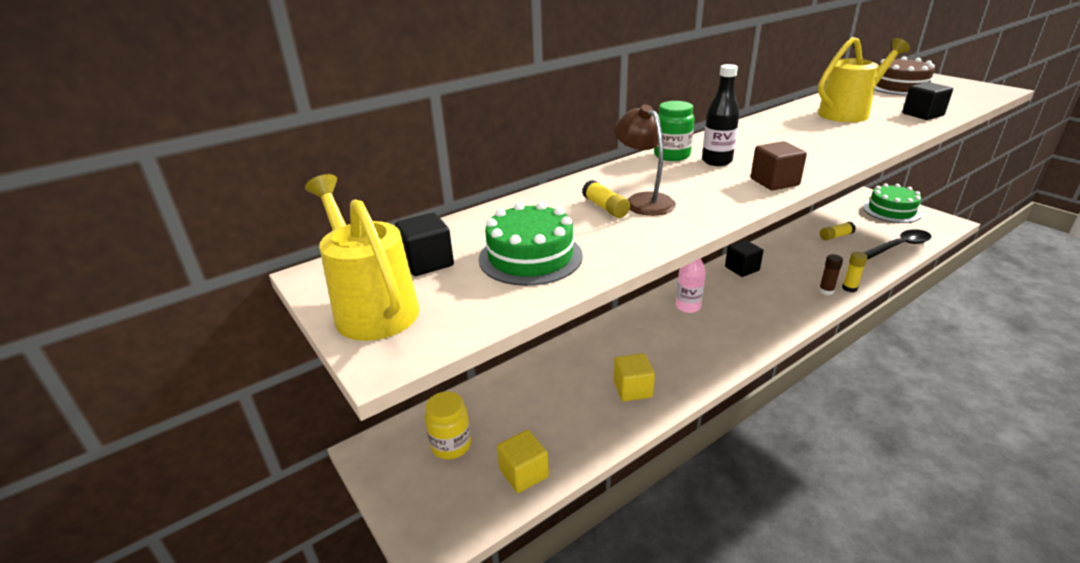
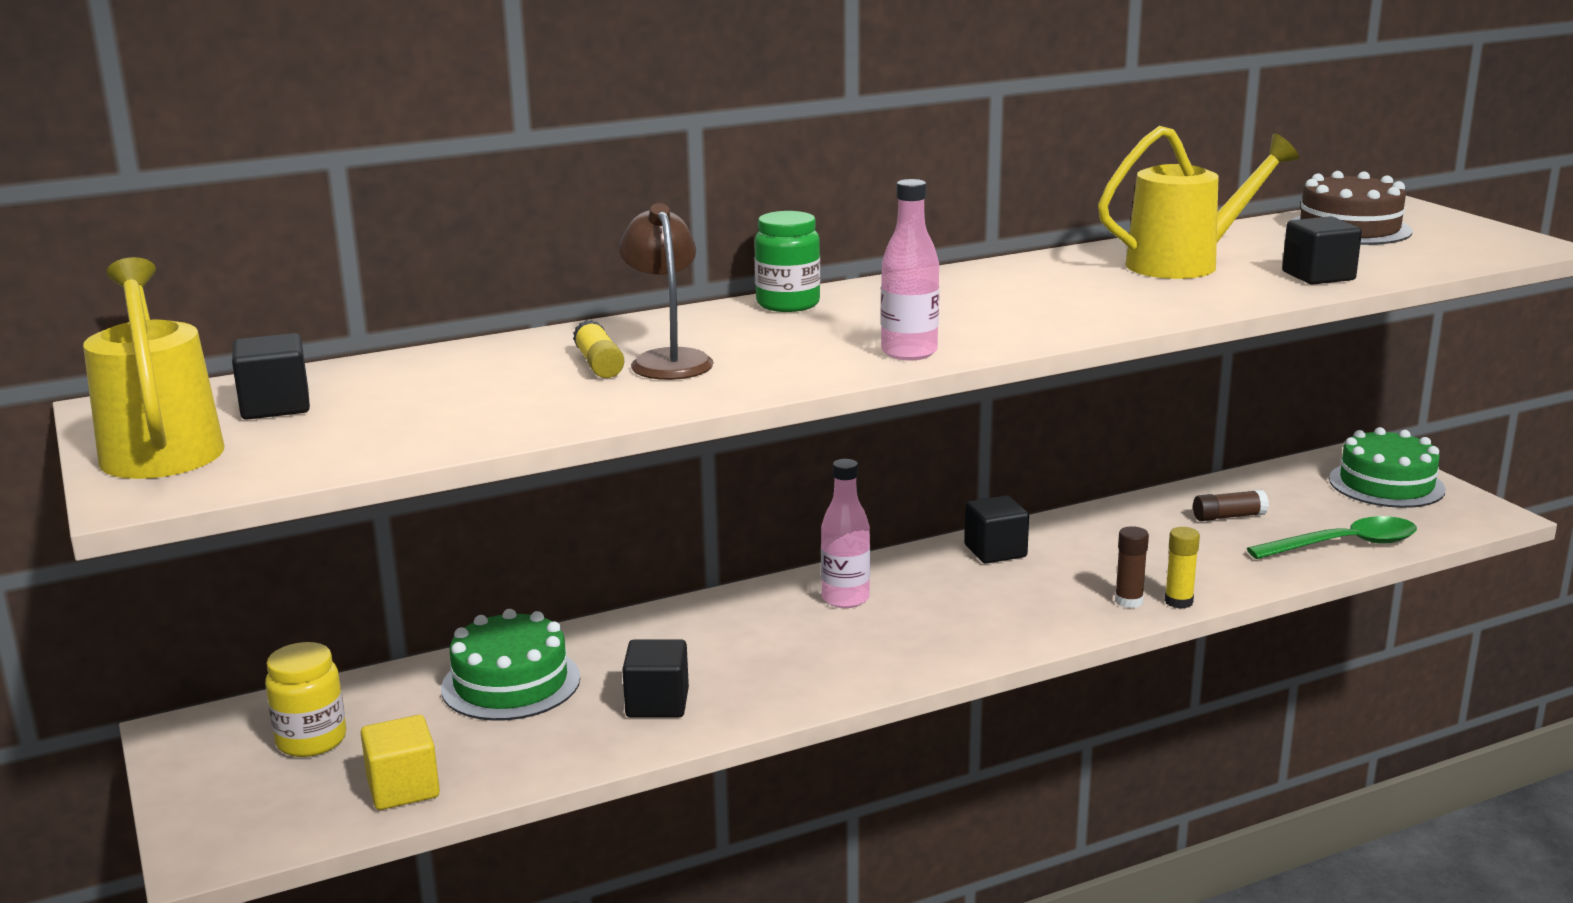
camera: 10 degrees right, 10 degrees down
green cake [479,202,583,286] -> green cake moved to [441,609,580,721]
yellow cube [614,353,655,401] -> black cube [622,639,689,717]
black bottle [702,64,740,166] -> none
brown cube [751,141,807,190] -> pink bottle [881,179,939,360]
yellow glue stick [820,222,856,240] -> brown glue stick [1193,490,1269,521]
black spoon [863,229,931,259] -> green spoon [1247,516,1417,559]

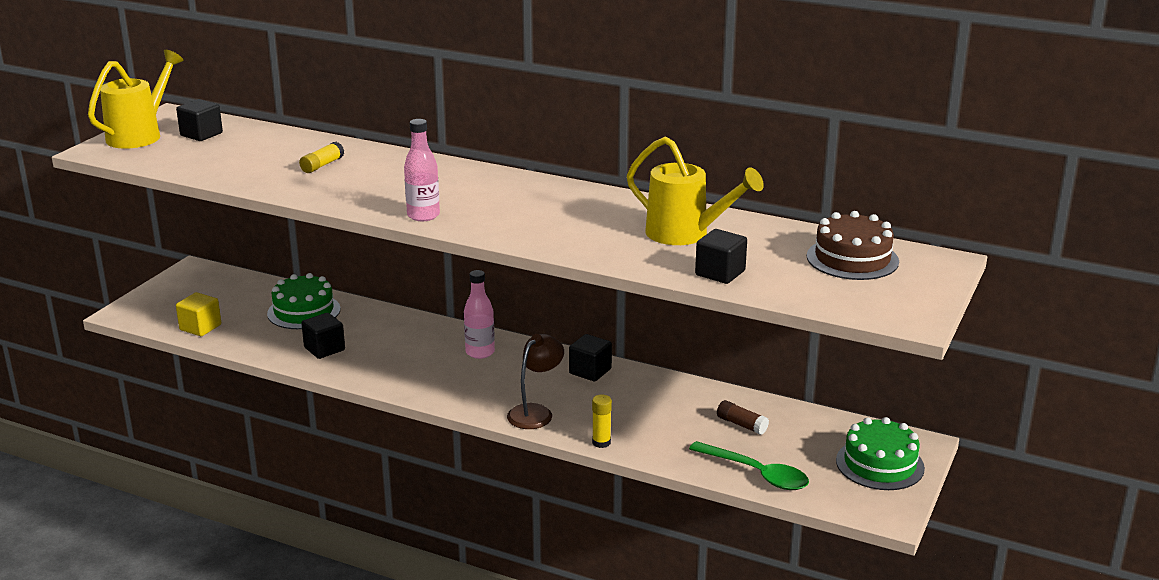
camera: 50 degrees right, 5 degrees up
yellow jar [265,642,346,757] -> none
brown lamp [619,203,714,380] -> brown lamp moved to [507,334,564,429]
green jar [755,211,820,312] -> none
brown glue stick [1115,526,1149,608] -> none

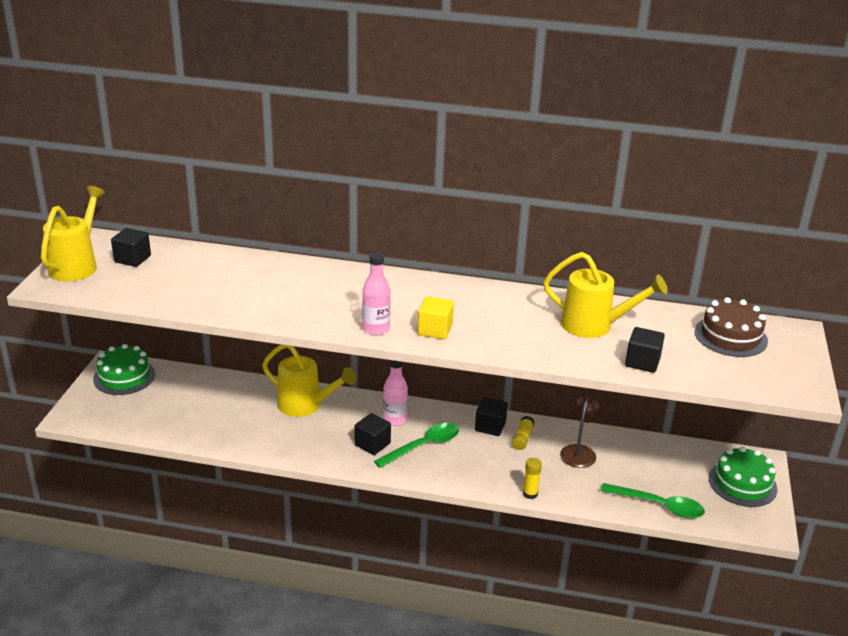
camera: 15 degrees left, 5 degrees up
yellow cube [176,292,221,336] -> yellow cube moved to [418,296,454,339]
green cake [267,273,340,329] -> green cake moved to [93,344,155,395]
yellow glue stick [299,142,344,173] -> yellow glue stick moved to [512,416,535,450]
black cube [301,313,345,359] -> black cube moved to [355,413,391,455]
brown lamp [507,334,564,429] -> brown lamp moved to [560,391,605,468]
brown glue stick [717,400,769,435] -> none
none -> yellow watering can [262,345,356,417]
none -> green spoon [374,423,459,468]

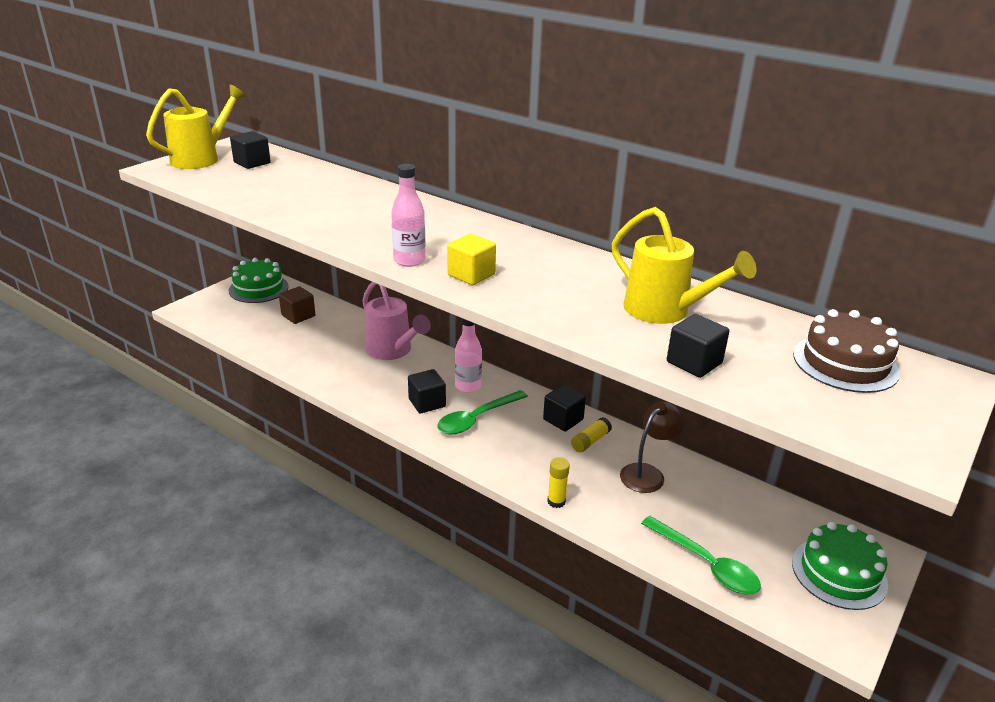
camera: 25 degrees right, 0 degrees up
yellow watering can [262,345,356,417] -> pink watering can [362,282,431,360]
green spoon [374,423,459,468] -> green spoon turned 150 degrees clockwise [437,390,528,434]
none -> brown cube [279,286,315,324]

